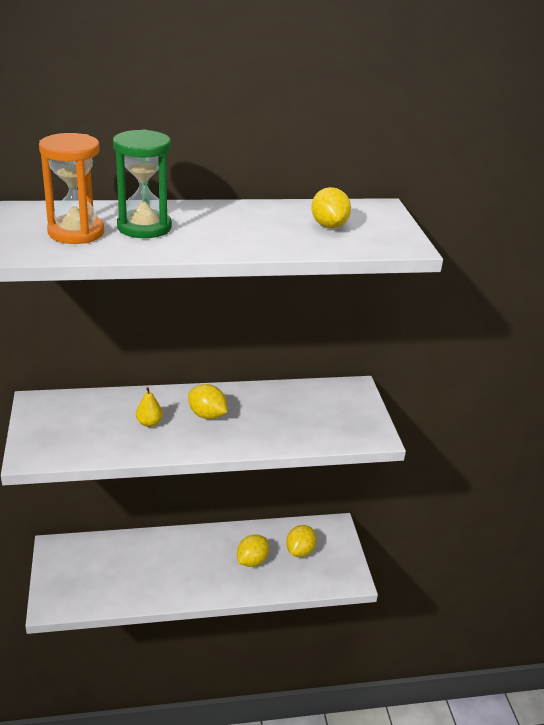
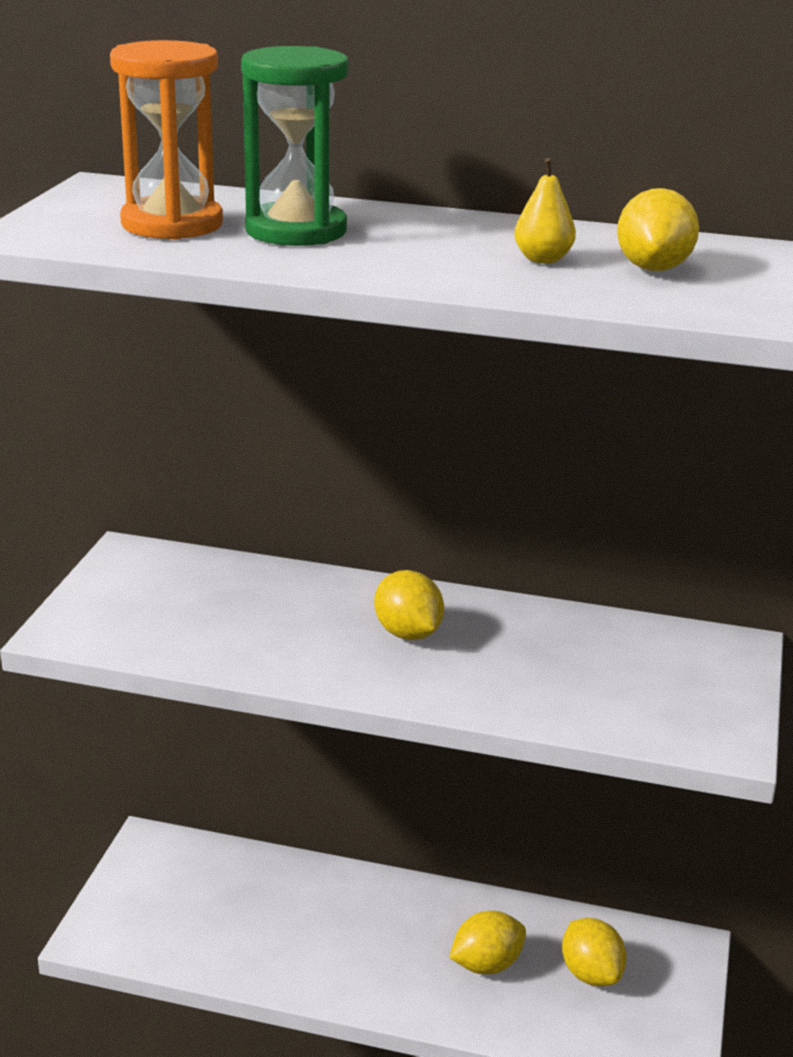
camera: 25 degrees right, 5 degrees down
yellow pear [136,387,163,427] -> yellow pear moved to [514,158,576,264]
yellow lemon [286,525,317,557] -> yellow lemon turned 75 degrees counterclockwise [562,918,627,986]

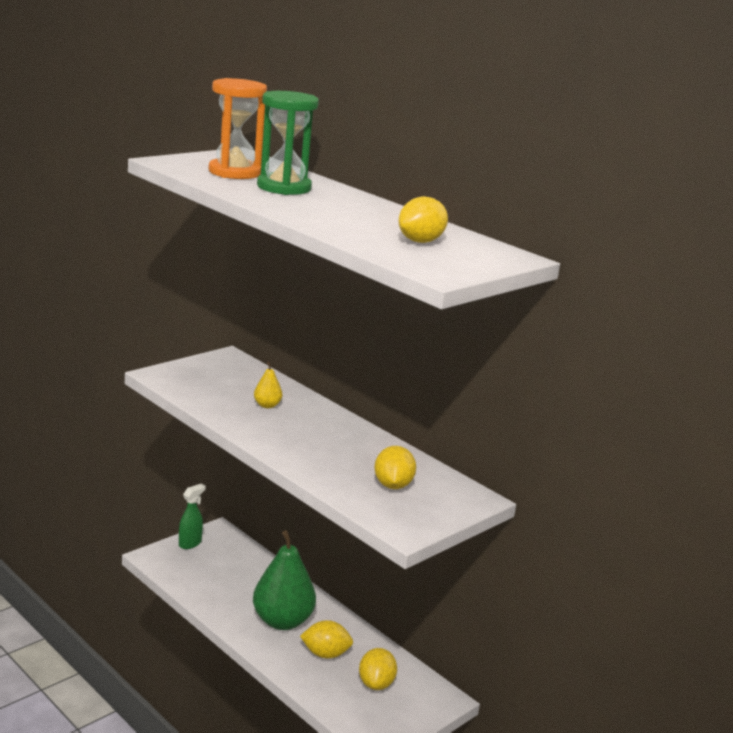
camera: 30 degrees right, 5 degrees down
yellow lemon [374,570,444,640] -> yellow lemon moved to [374,446,416,489]
yellow pear [514,158,576,264] -> yellow pear moved to [254,362,282,408]
none -> green spray bottle [179,483,206,549]
none -> green pear [253,530,316,630]

